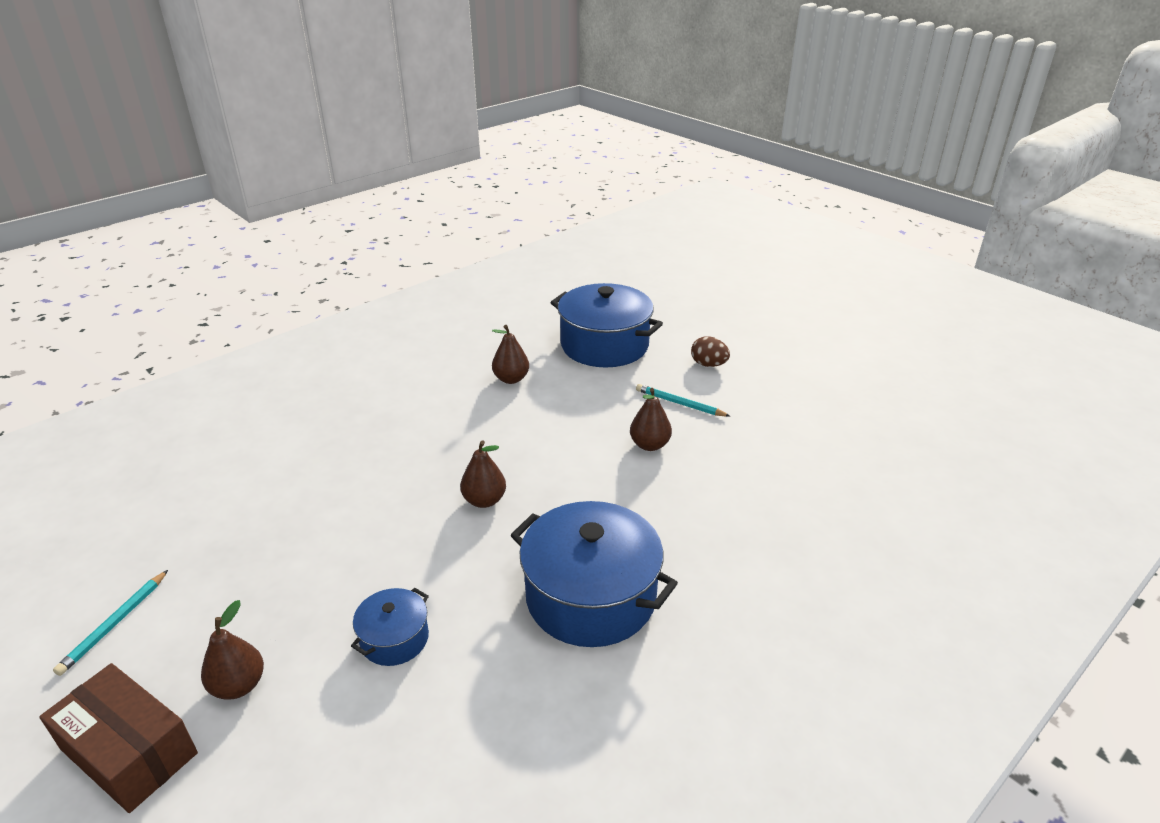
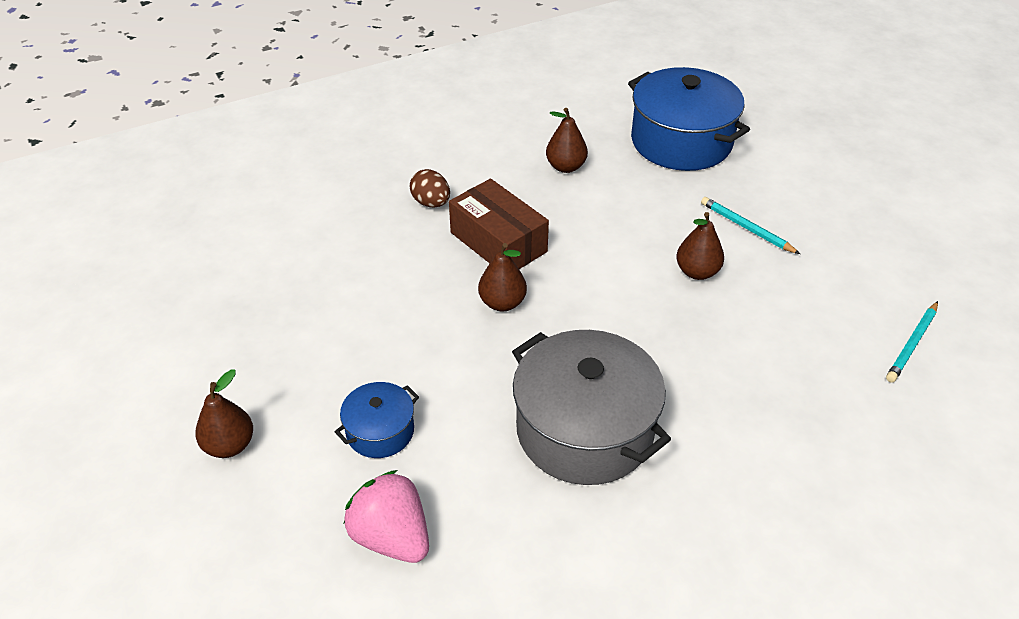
camera: 15 degrees right, 10 degrees up
brown box [39,663,198,813] -> brown box moved to [449,179,549,269]
turquoise pencil [53,570,168,676] -> turquoise pencil moved to [886,301,938,383]
blue pot [511,501,678,647] -> grey pot [512,330,671,485]
brown egg [691,336,730,367] -> brown egg moved to [410,169,450,207]
none -> pink strawberry [344,470,429,563]

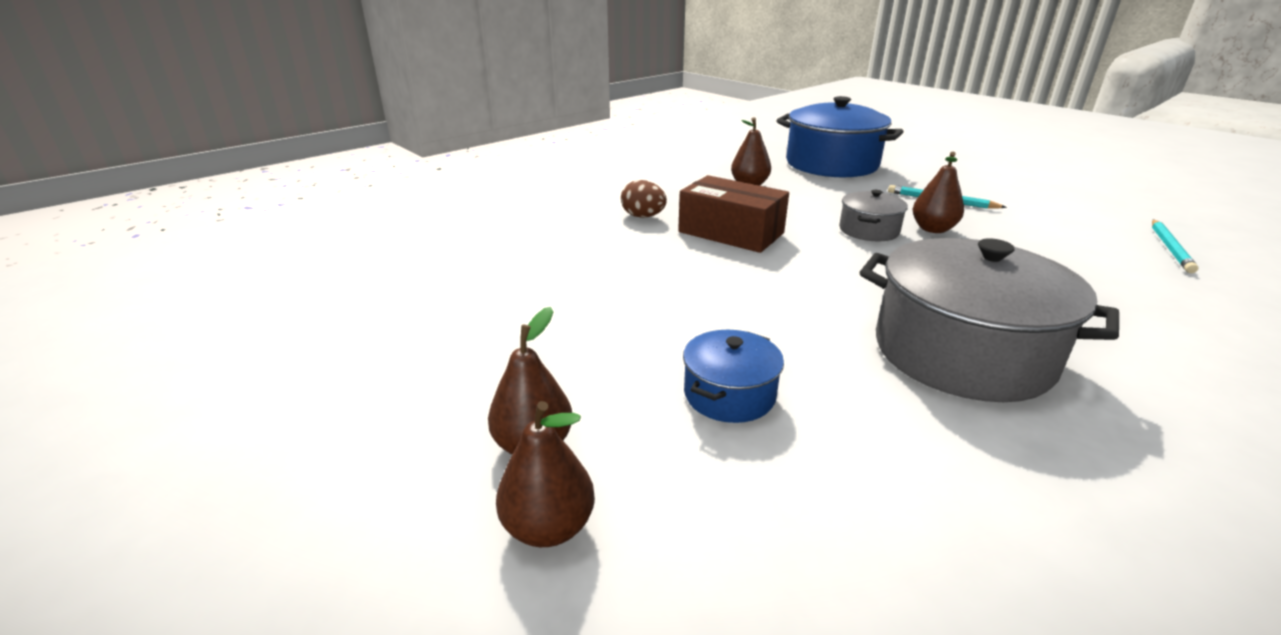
camera: 15 degrees left, 15 degrees down
pink strawberry [344,470,429,563] -> none
brown pear [478,243,527,311] -> brown pear moved to [496,401,595,547]
none -> grey pot [839,190,908,241]

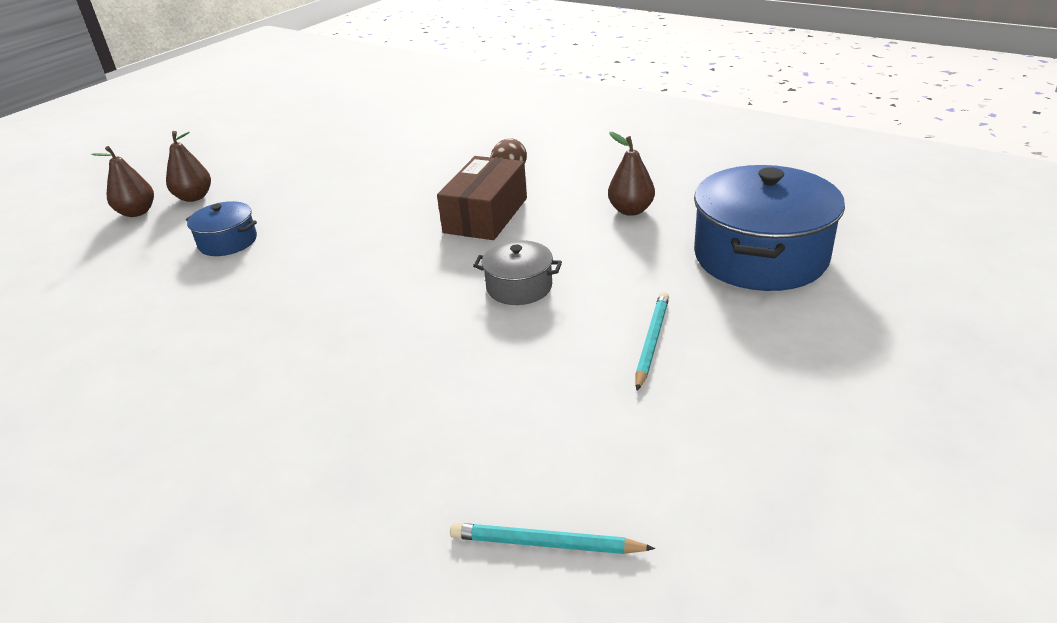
camera: 80 degrees right, 5 degrees up
grey pot [860,238,1119,402] -> none
brown pear [913,152,964,233] -> none

